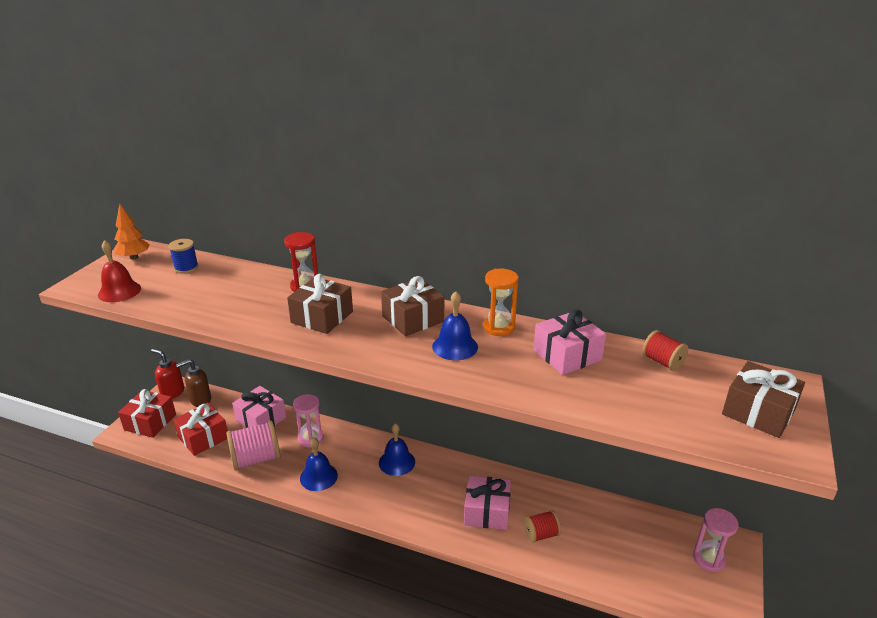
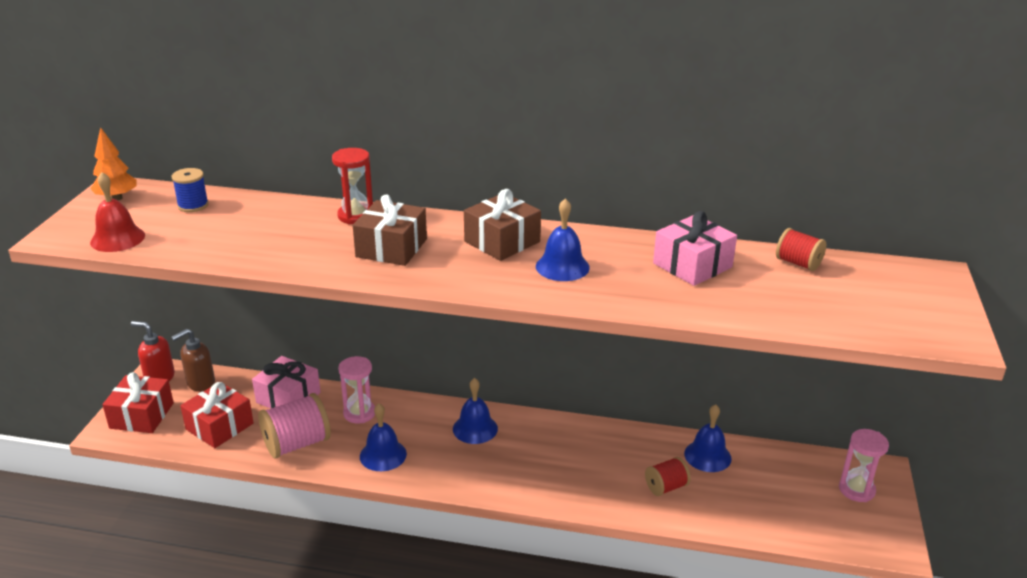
camera: 10 degrees left, 0 degrees up
pink gift [464,476,511,530] -> none
orange hourglass [483,269,519,336] -> none
brown gift [722,361,805,438] -> none
none -> blue bell [684,404,732,472]

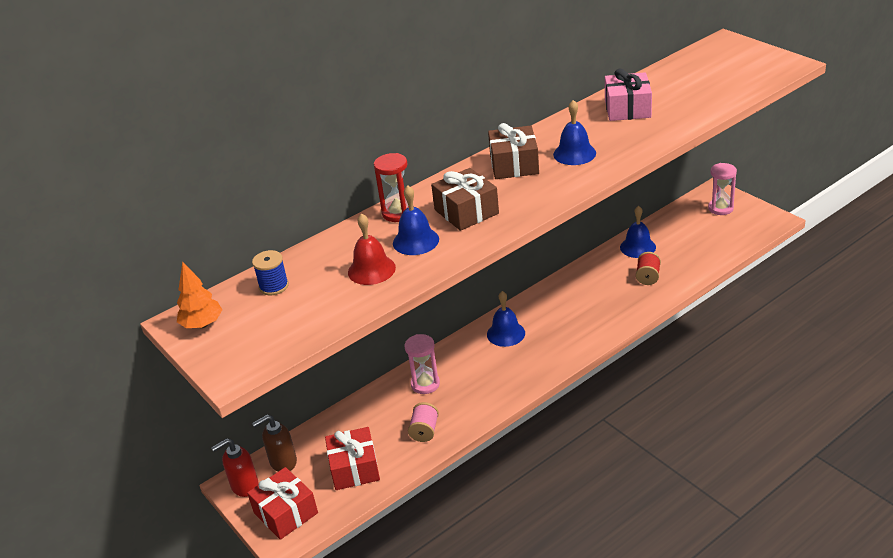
camera: 45 degrees left, 5 degrees up
red bell [90,172,145,252] -> red bell moved to [348,213,396,285]
brown soap dispenser [171,329,215,392] -> brown soap dispenser turned 60 degrees clockwise [252,415,297,472]
pink gift [252,356,321,408] -> none
pink spool [258,393,331,459] -> pink spool [408,402,439,442], size x0.58
blue bell [360,403,407,471] -> blue bell moved to [393,186,439,255]
red spool [776,228,826,271] -> none

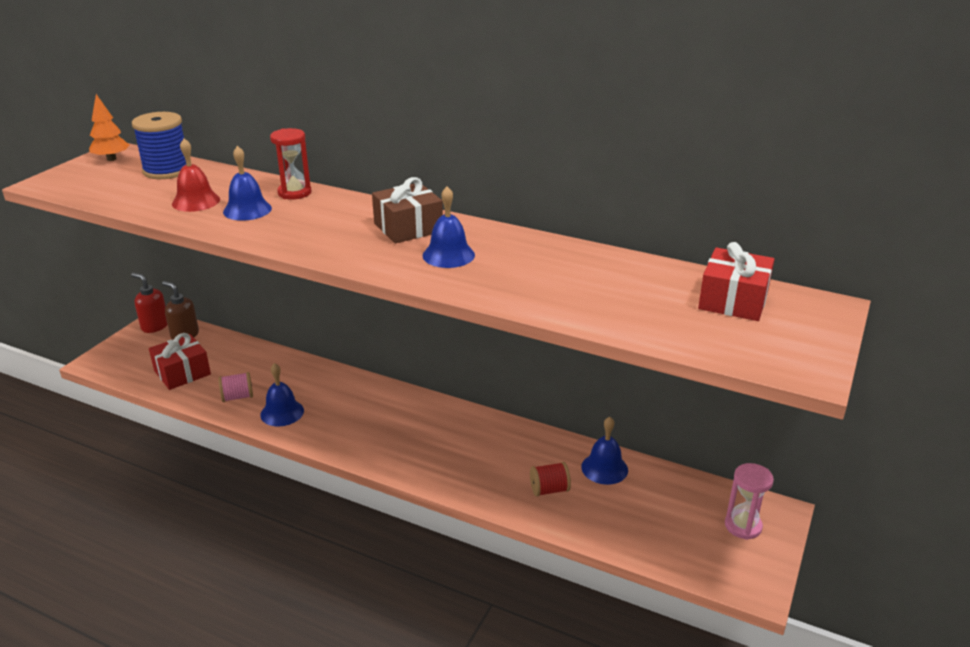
camera: 60 degrees right, 5 degrees down
red gift [247,467,318,540] -> red gift moved to [698,242,775,321]
blue spool [252,250,289,295] -> blue spool [132,112,186,179], size x1.73
pink hourglass [404,334,440,394] -> none
brown gift [431,168,499,231] -> none
blue bell [487,291,525,347] -> blue bell moved to [260,363,304,426]
pink gift [605,69,652,121] -> none

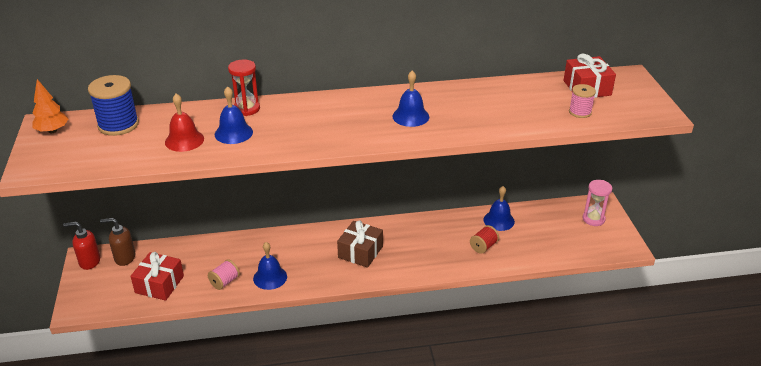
camera: 35 degrees left, 5 degrees up
brown gift [372,177,443,243] -> brown gift moved to [337,220,383,268]
none -> pink spool [569,84,596,118]

